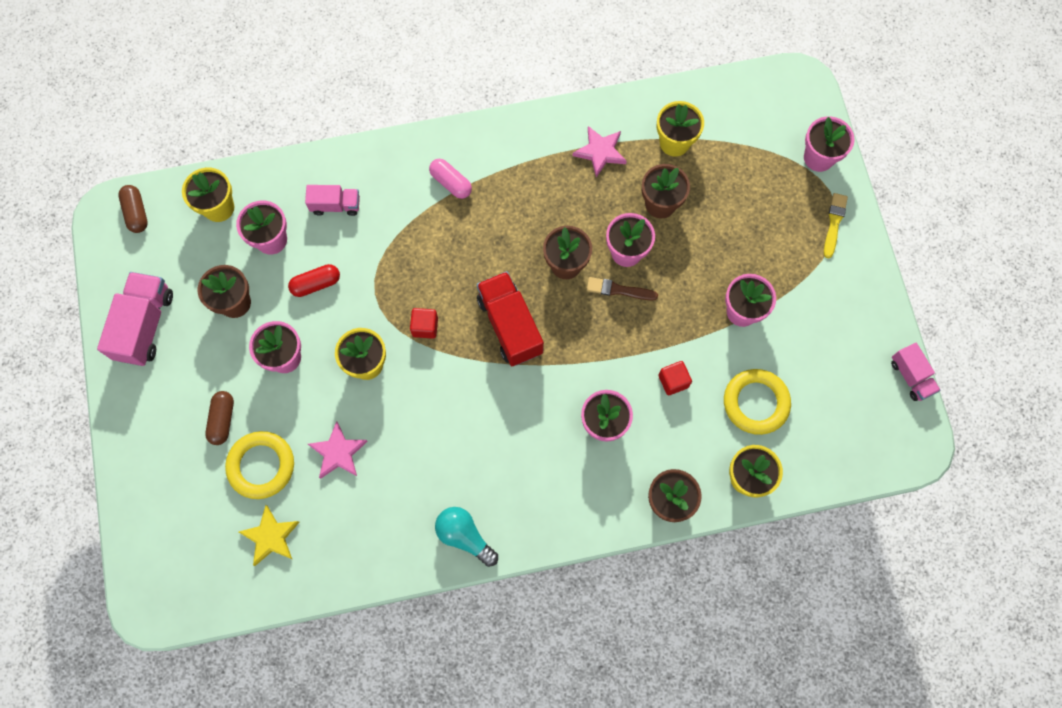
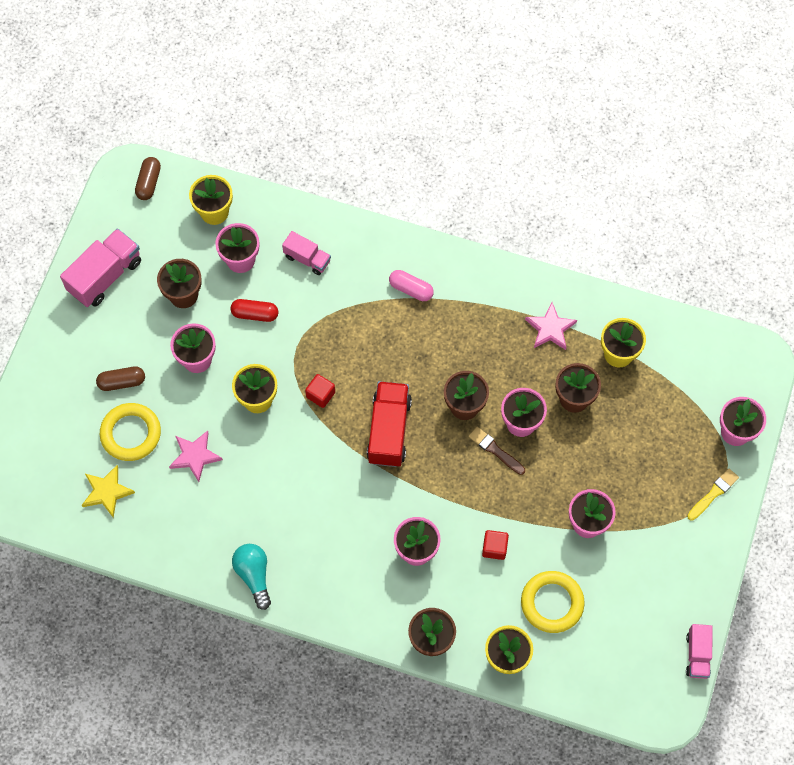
camera: 30 degrees right, 5 degrees down
brown capsule [205,391,234,445] -> brown capsule turned 45 degrees clockwise [96,366,145,391]
pink capsule [429,159,472,199] -> pink capsule turned 45 degrees counterclockwise [389,270,434,301]

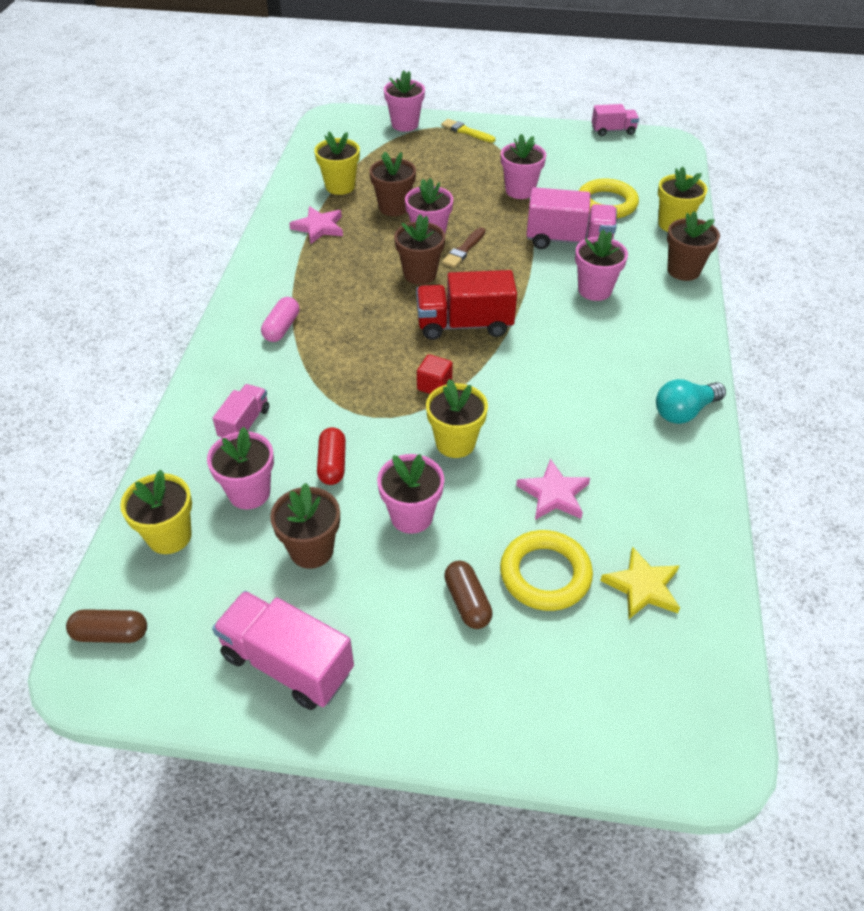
camera: 100 degrees left, 20 degrees down
red cube [482,530,509,560] -> pink truck [526,187,617,249]

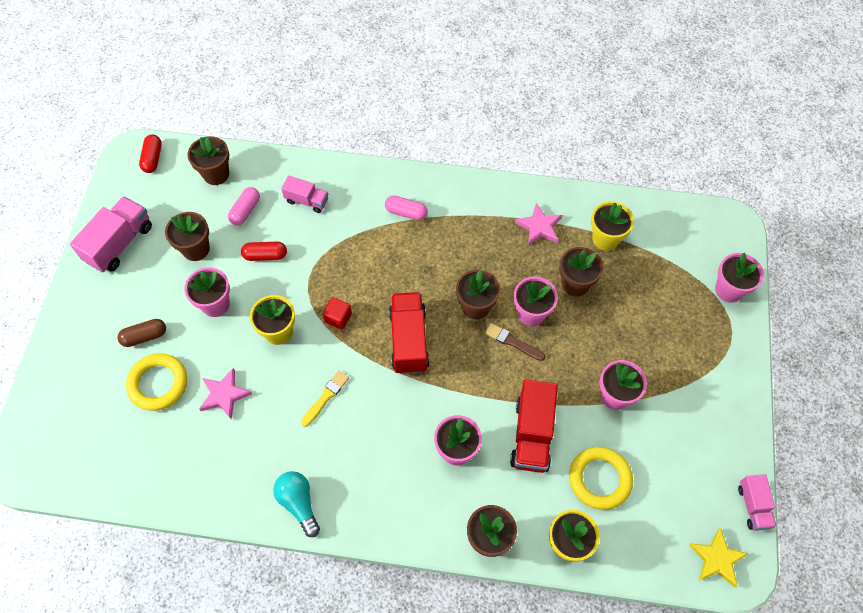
camera: 90 degrees right, 15 degrees up
brown capsule [66,609,147,643] -> red capsule [139,134,162,173]
yellow flower pot [120,470,192,554] -> brown flower pot [188,136,229,185]
pink flower pot [207,427,274,509] -> pink capsule [228,187,260,225]
yellow brush [441,119,495,143] -> yellow brush moved to [301,370,349,427]
pink truck [526,187,617,249] -> red truck [510,379,558,473]
yellow star [600,546,680,619] -> yellow star moved to [689,528,749,587]

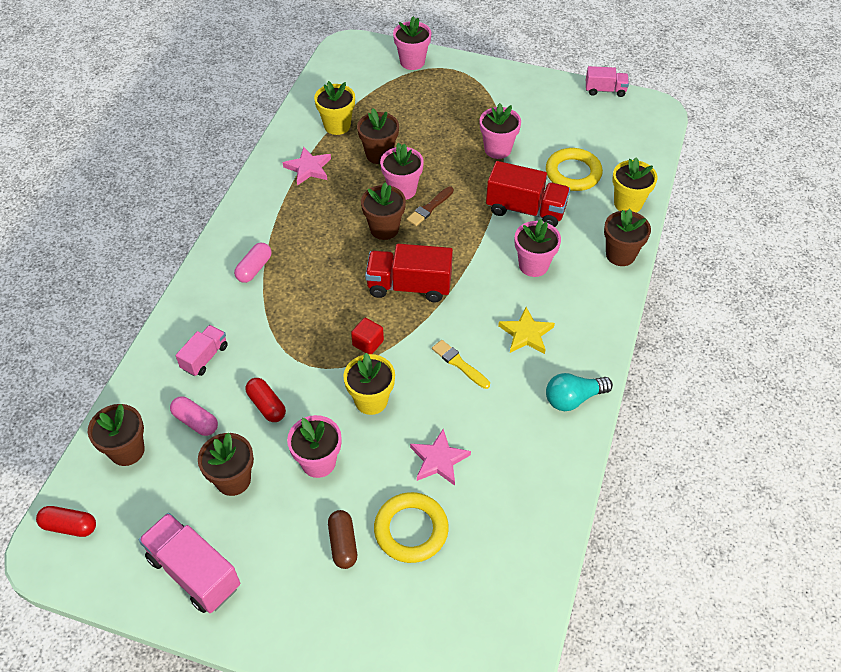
camera: 80 degrees left, 10 degrees down
red capsule [241,242,287,261] -> red capsule turned 45 degrees counterclockwise [245,378,286,422]
yellow star [689,528,749,587] -> yellow star moved to [498,307,555,354]

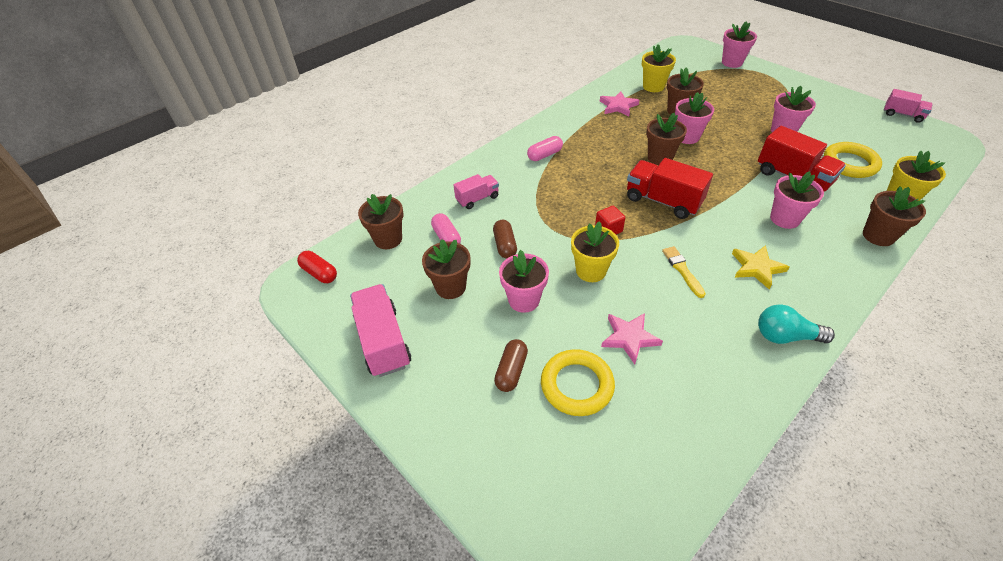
camera: 30 degrees right, 5 degrees down
red capsule [245,378,286,422] -> brown capsule [493,220,517,258]
brown brush [407,186,454,226] -> none

